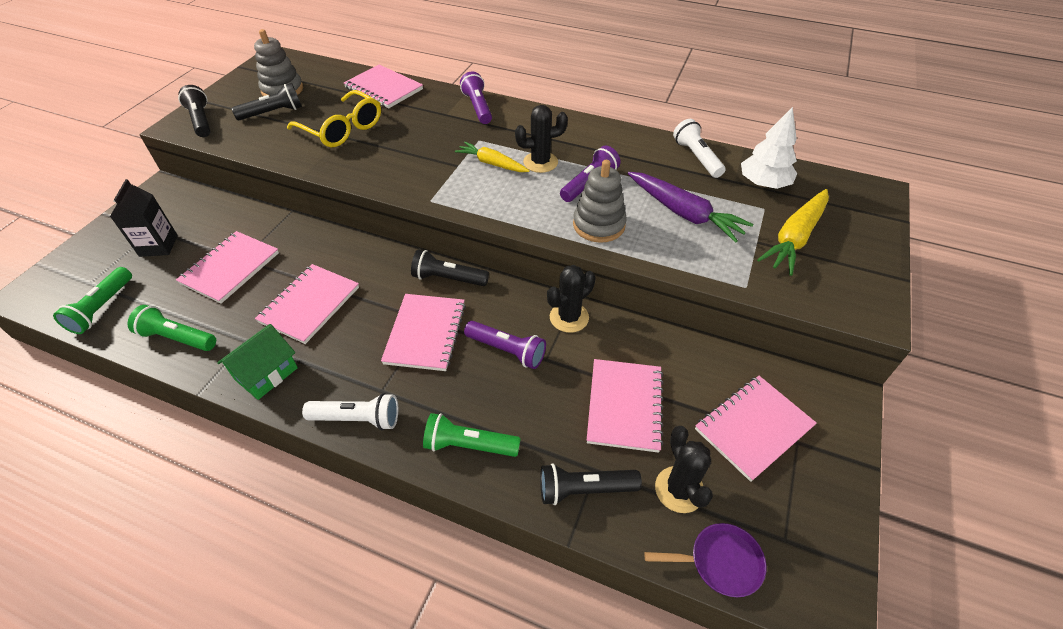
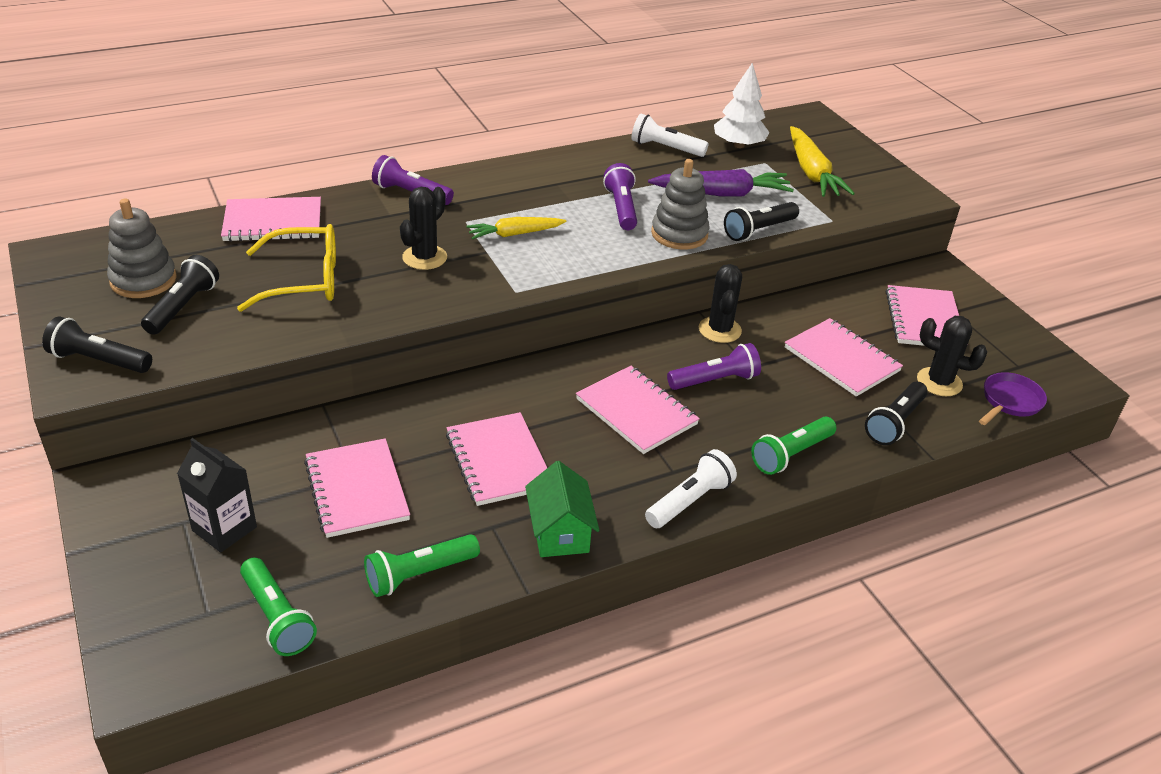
camera: 50 degrees left, 10 degrees down
black flashlight [411,249,489,286] -> black flashlight moved to [724,202,799,241]
black cactus [515,105,568,173] -> black cactus moved to [400,187,447,270]

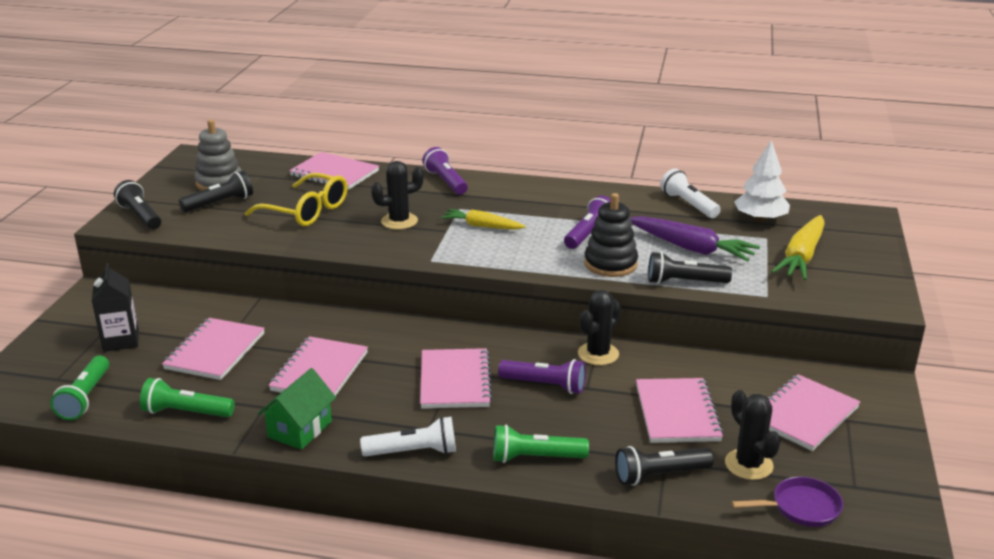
camera: 40 degrees right, 10 degrees down
grey stacking toy [651,159,710,250] -> black stacking toy [584,193,638,277]

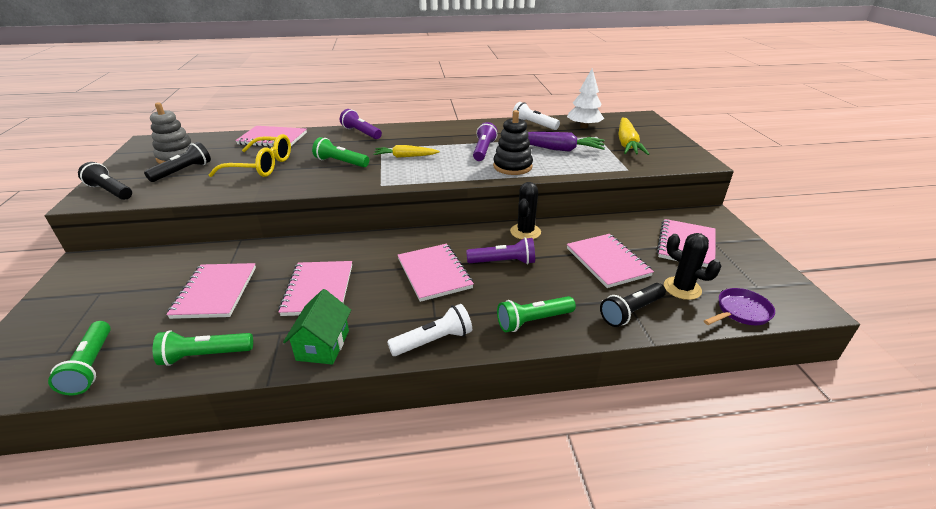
camera: 20 degrees left, 5 degrees up
black carton [92,263,139,352] -> none
black cactus [371,161,424,230] -> green flashlight [312,137,369,167]
black flashlight [648,252,732,284] -> none

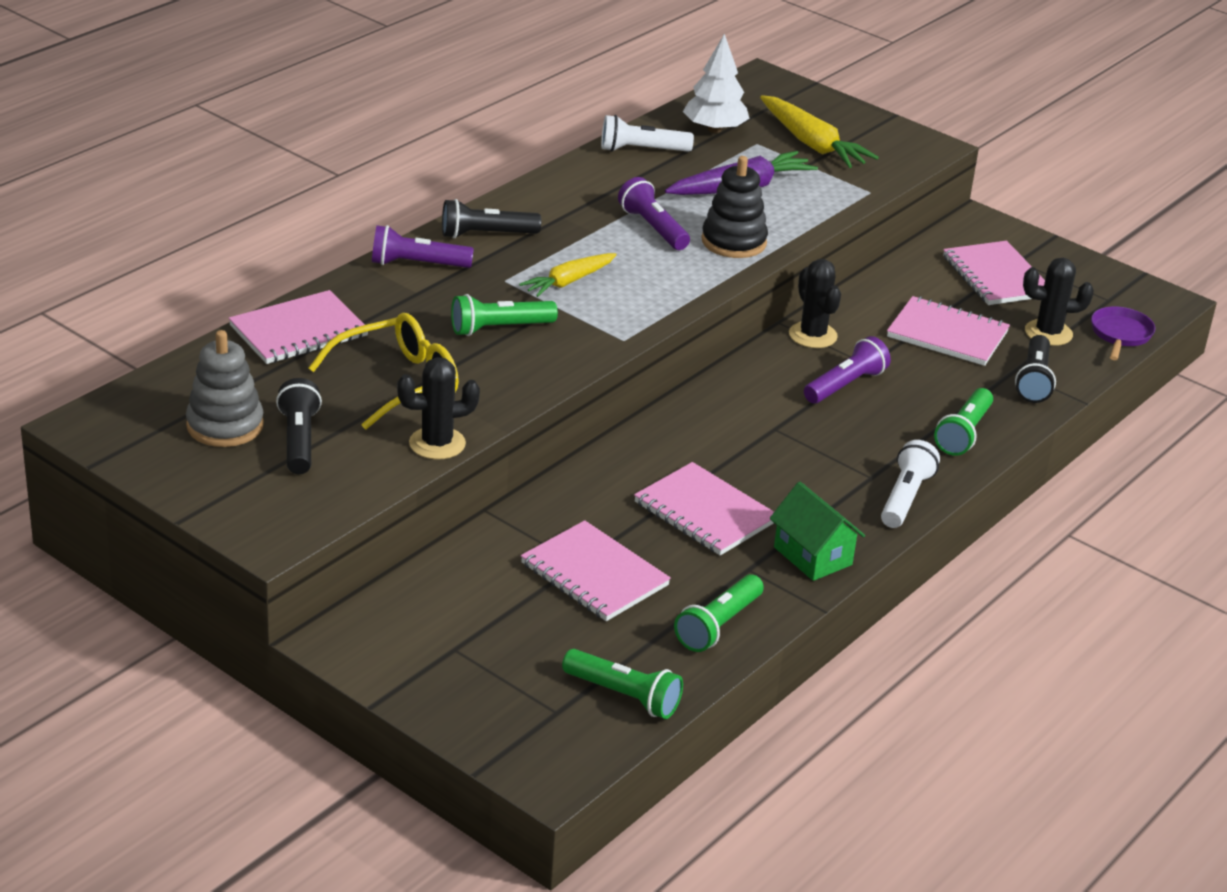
camera: 45 degrees left, 0 degrees up
black flashlight [78,162,132,200] -> black flashlight moved to [442,199,541,238]
pink notebook [398,244,474,302] -> none
none -> black cactus [397,357,480,459]

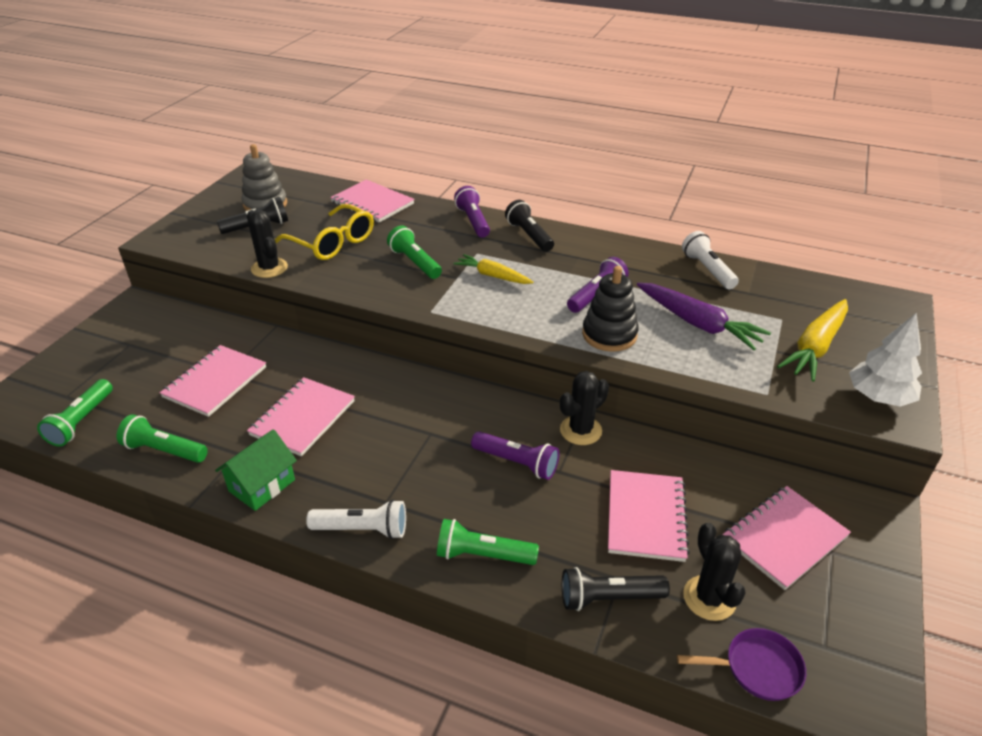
camera: 75 degrees right, 5 degrees up
white tree [683,34,750,133] -> white tree moved to [849,313,922,407]

